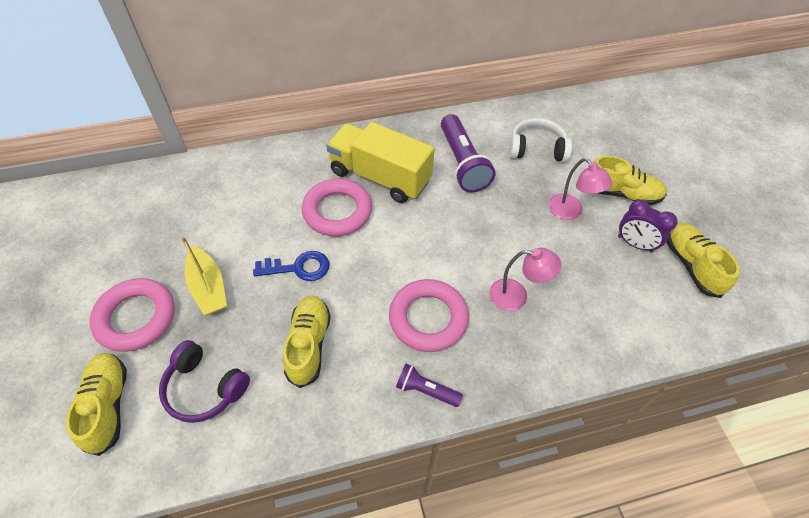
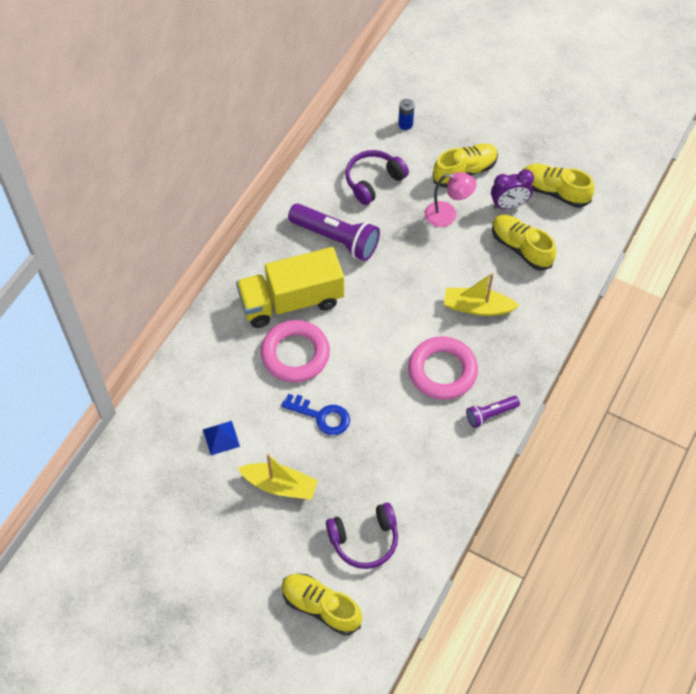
camera: 45 degrees left, 5 degrees up
pink ring [90,278,175,352] -> none
blue key [253,251,330,281] -> blue key turned 75 degrees clockwise [281,394,350,435]
yellow shoe [283,295,331,388] -> yellow shoe moved to [492,215,556,271]
pink lamp [489,248,561,311] -> yellow boat [444,273,519,316]
white headphones [509,118,572,162] -> purple headphones [345,150,409,205]
none -> blue pyramid [203,421,240,455]
none -> blue battery [398,99,414,130]

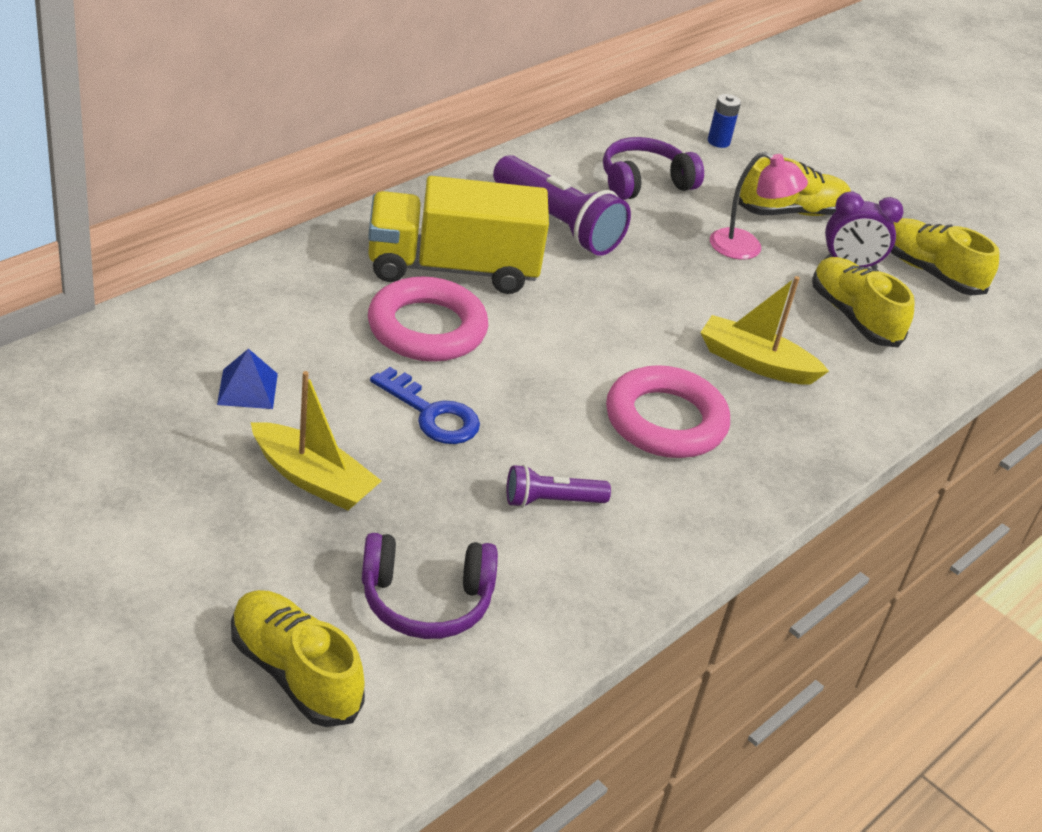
camera: 10 degrees right, 20 degrees down
purple flashlight [466,396,520,428] -> purple flashlight moved to [507,464,611,508]

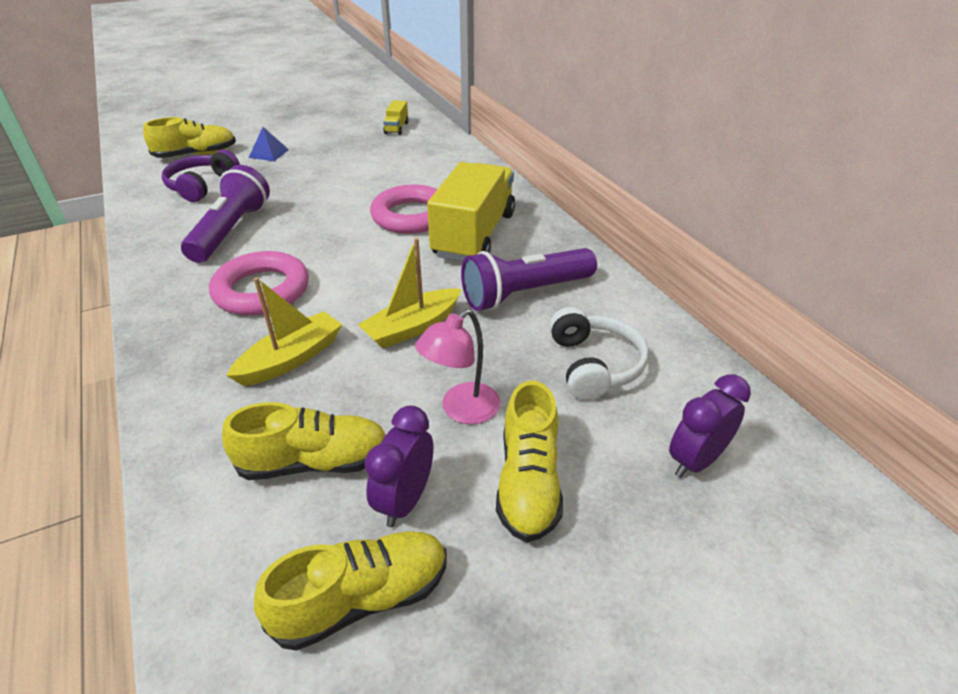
camera: 115 degrees right, 0 degrees up
blue pyramid [217,349,278,409] -> blue pyramid moved to [249,127,289,161]
yellow boat [251,371,382,511] -> yellow boat moved to [358,238,461,349]
blue key [370,367,480,444] -> none
purple flashlight [507,464,611,508] -> purple flashlight [181,165,270,263], size x1.87
purple headphones [603,137,704,200] -> white headphones [549,307,649,400]
blue battery [708,94,741,148] -> purple clock [669,374,751,478]
none -> yellow truck [383,100,409,135]

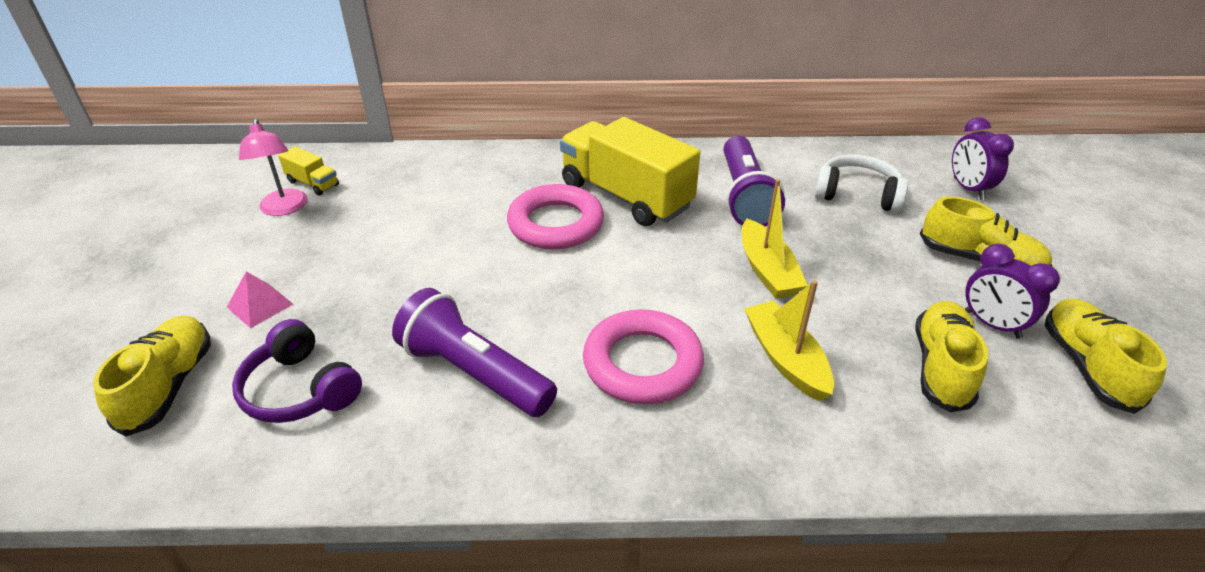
camera: 65 degrees left, 0 degrees up
blue pyramid [249,127,289,161] -> pink pyramid [227,272,293,328]
pink lamp [415,309,500,424] -> pink lamp moved to [239,119,307,216]

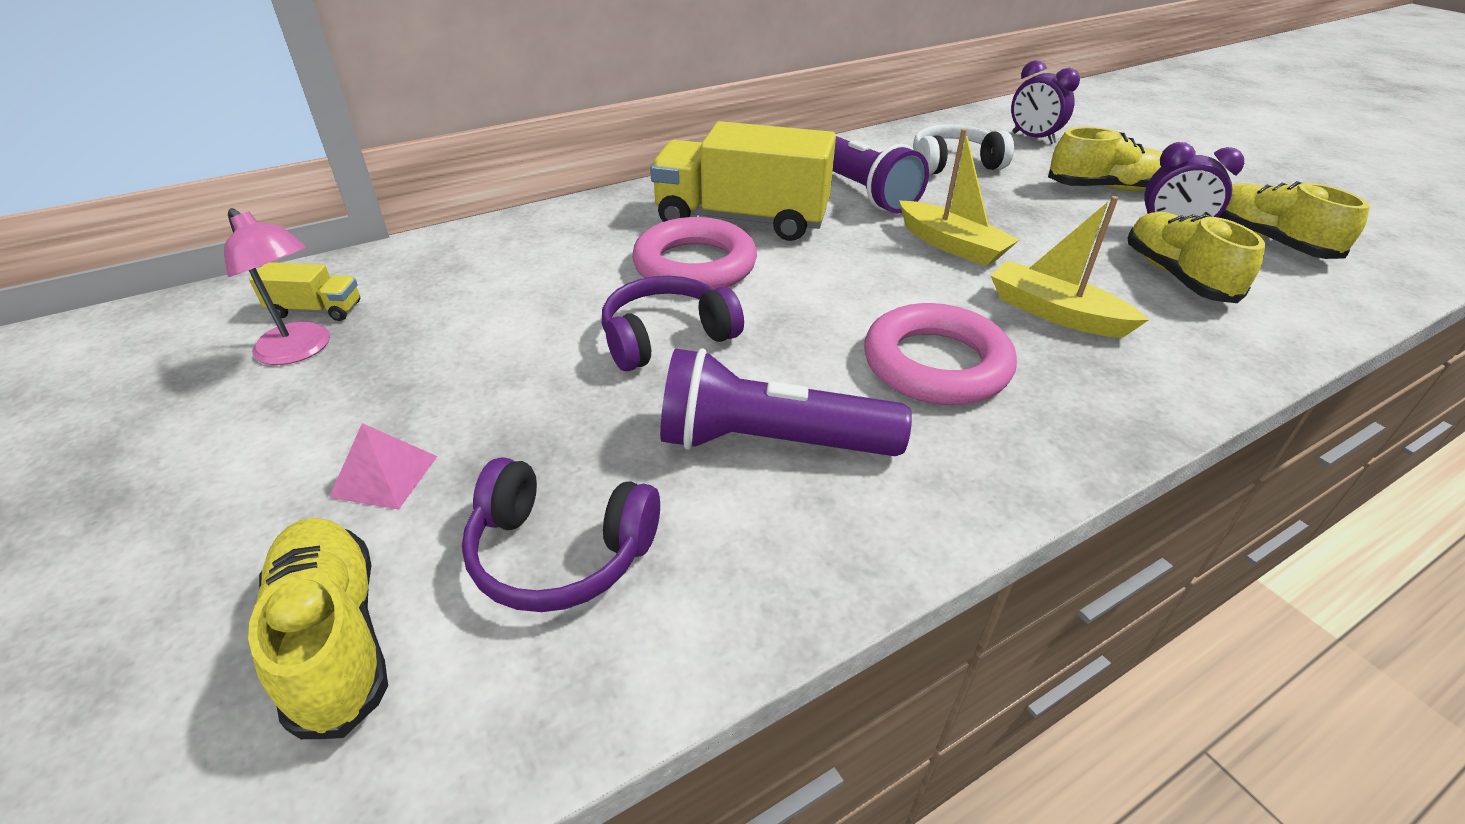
camera: 30 degrees left, 0 degrees up
none -> purple headphones [602,276,744,371]

